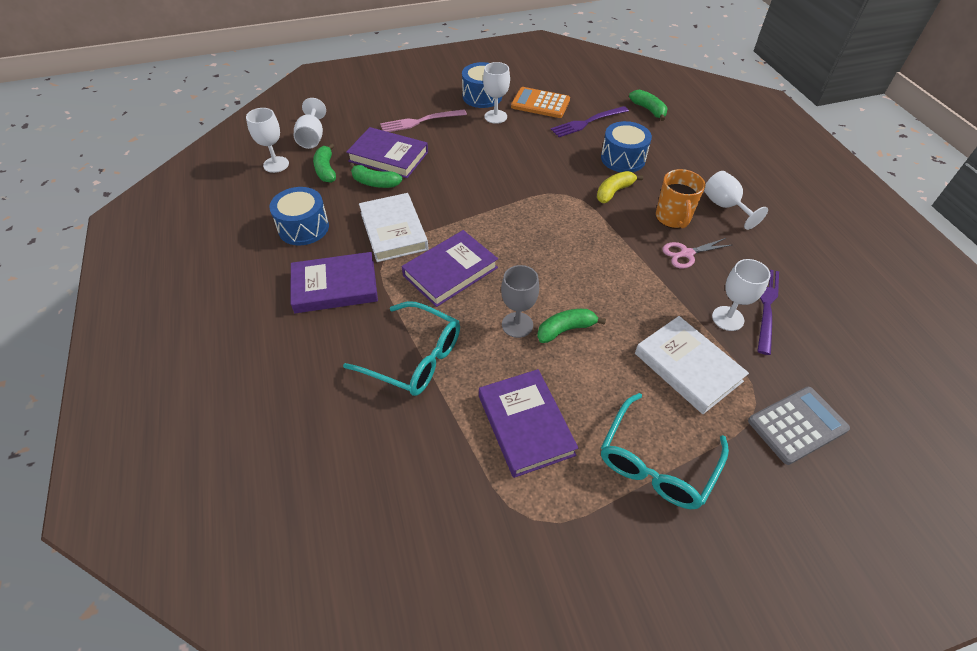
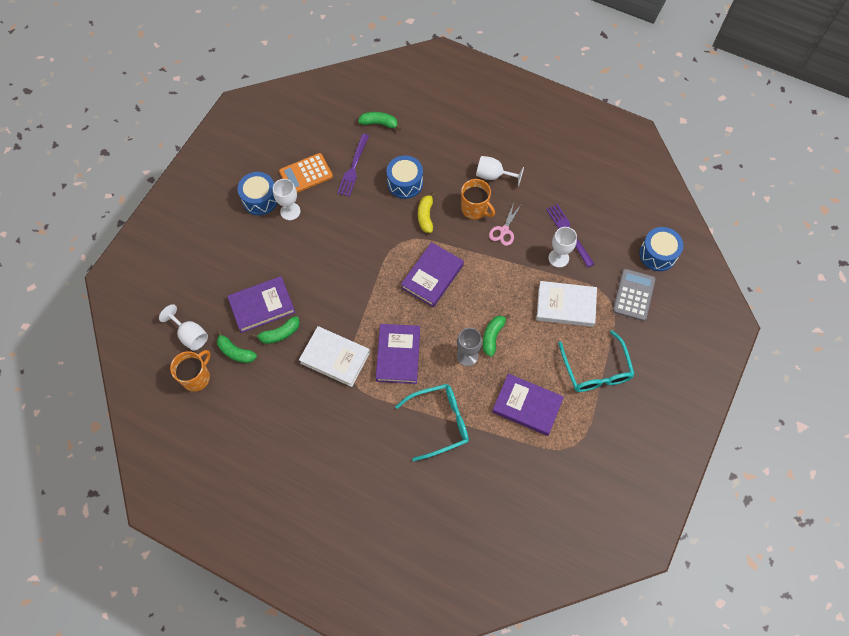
camera: 45 degrees left, 15 degrees up
white goblet [246,108,289,173] -> orange mug [170,350,211,392]
blue drum [269,187,329,245] -> blue drum moved to [639,227,683,271]
purple book [291,252,378,313] -> purple book moved to [401,242,464,307]
pink fork [380,109,467,132] -> none

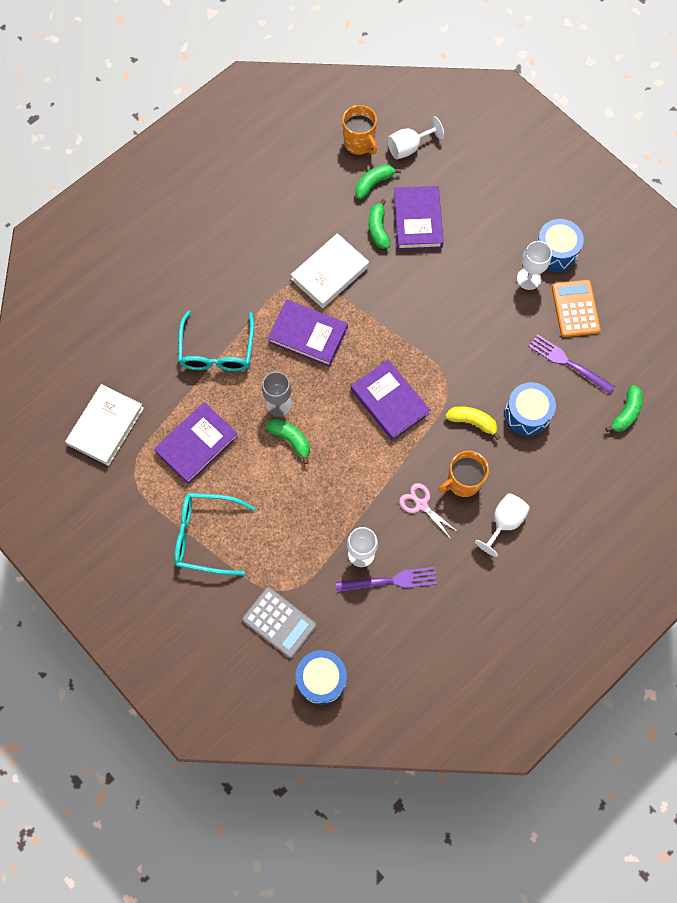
camera: 110 degrees right, 5 degrees up
white book [536,281,597,327] -> white book moved to [65,384,144,466]

